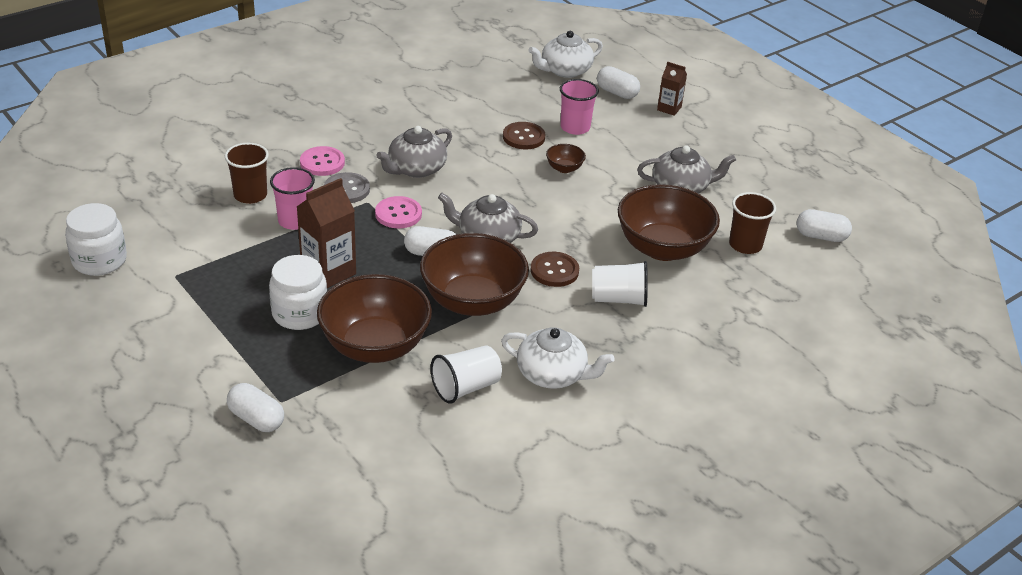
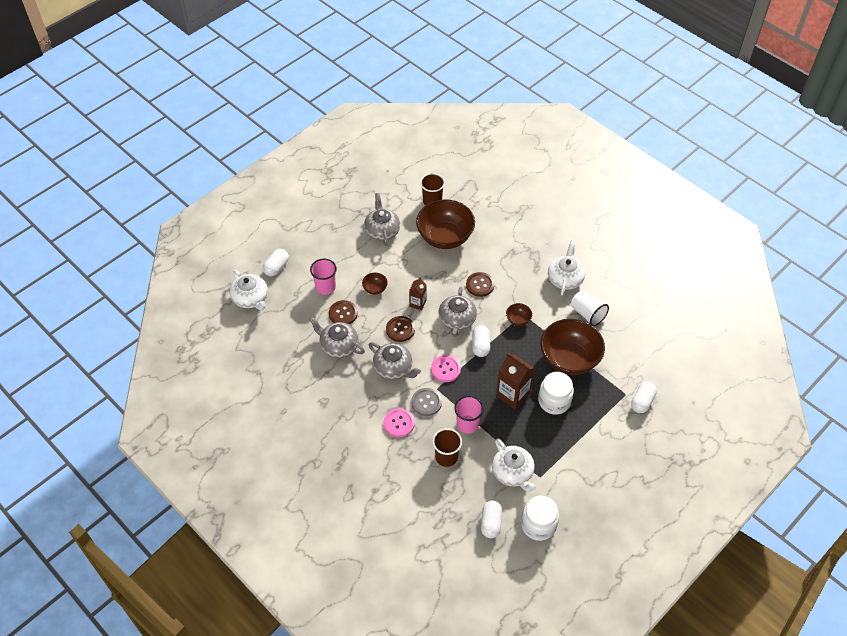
camera: 95 degrees left, 15 degrees up
brown bowl [420,233,529,316] -> brown bowl [506,303,532,326], size x0.42
white cup [592,261,648,307] -> none
brown carton [657,62,687,116] -> brown carton moved to [409,277,427,310]
white capsule [797,209,852,242] -> white capsule moved to [481,501,502,538]
none -> grey teapot [309,317,365,358]
none -> brown button [386,316,415,342]
none -> white teapot [492,438,536,492]

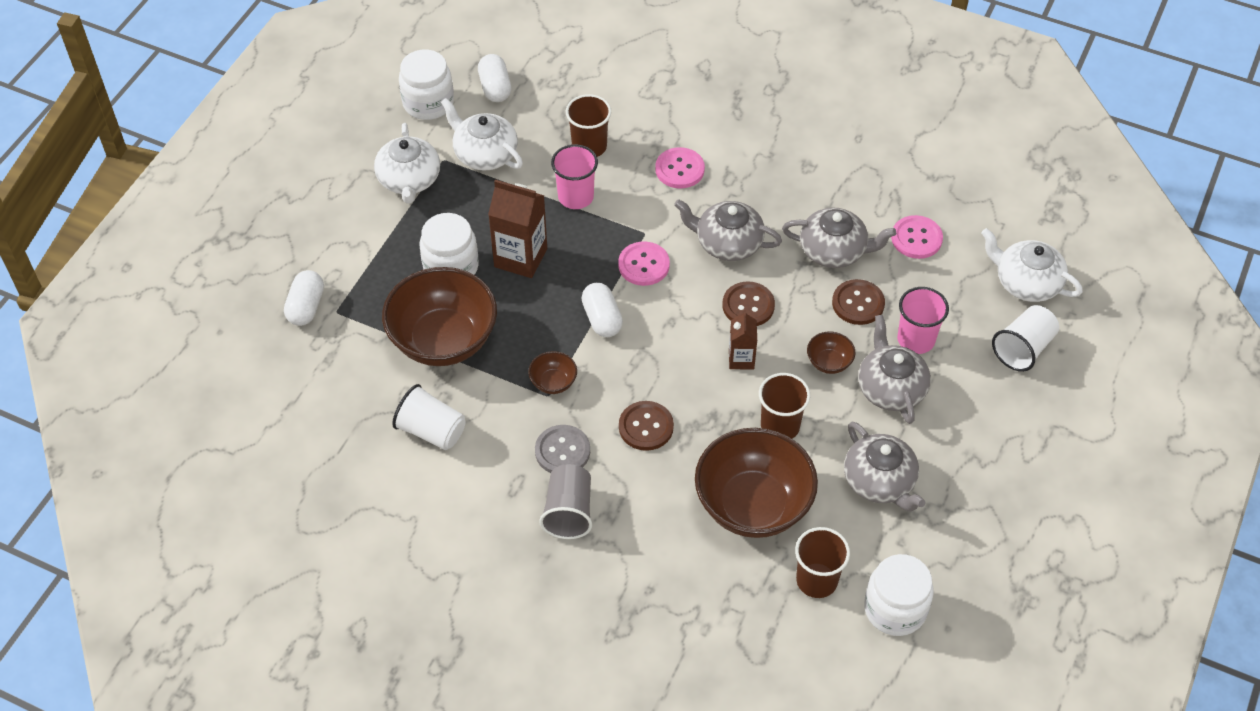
camera: 160 degrees right, 0 degrees up
white capsule [263,249,289,276] -> white cup [992,305,1059,372]
grey button [411,388,442,416] -> grey button moved to [535,425,590,473]
grey teapot [439,287,477,336] -> grey teapot moved to [858,315,931,424]
white teapot [548,240,585,296] -> white teapot moved to [374,123,440,204]
none -> grey cup [539,464,592,539]
none -> brown cup [759,373,810,439]
none -> white jar [864,554,934,636]
none -> pink button [891,215,943,259]

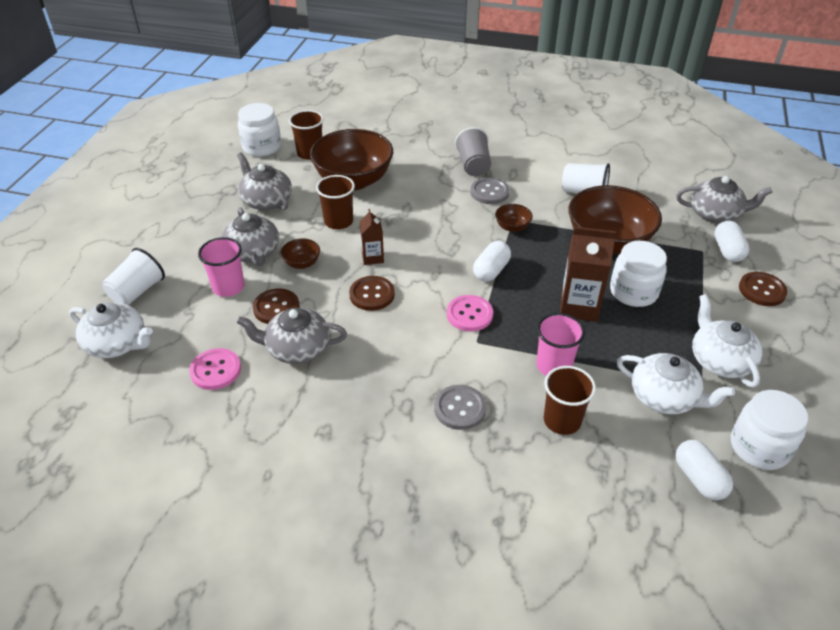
camera: 170 degrees right, 10 degrees down
white capsule [581,283,623,337] -> white capsule turned 60 degrees clockwise [473,241,511,282]
brown button [619,401,674,451] -> brown button moved to [739,272,788,306]
pink button [655,147,705,188] -> grey button [434,385,487,430]
grey teapot [674,199,782,261] -> grey teapot moved to [676,176,773,223]

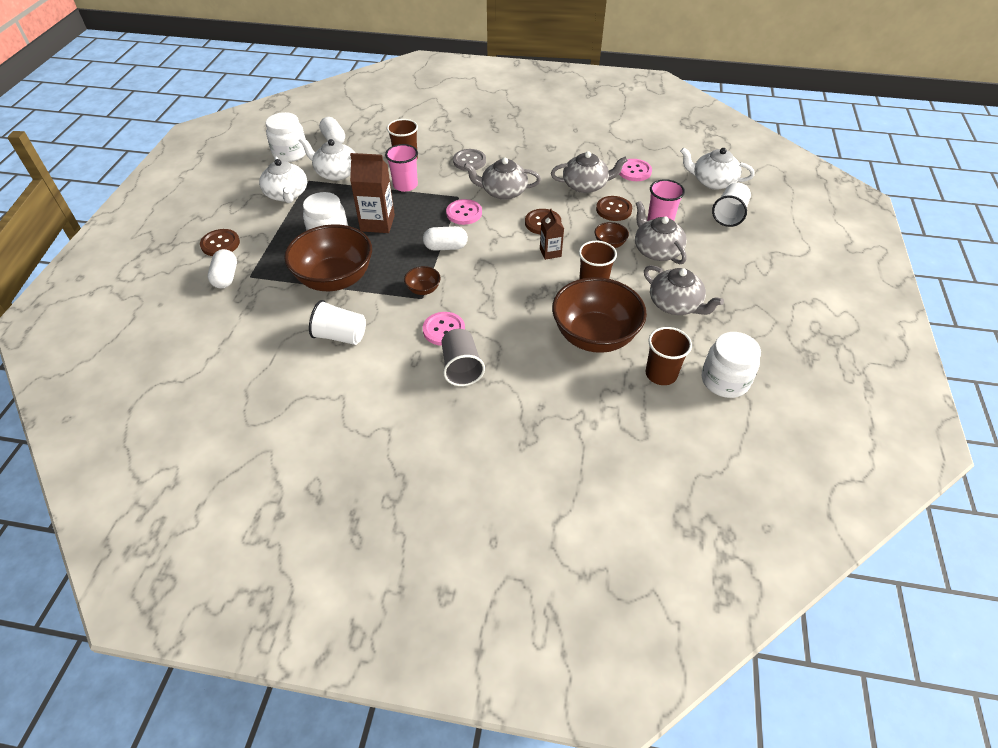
camera: 175 degrees right, 5 degrees up
grey button [470,178,510,204] -> pink button [423,312,465,346]
white capsule [473,241,511,282] -> white capsule turned 60 degrees clockwise [423,226,468,251]
grey teapot [676,176,773,223] -> grey teapot moved to [464,157,541,200]

